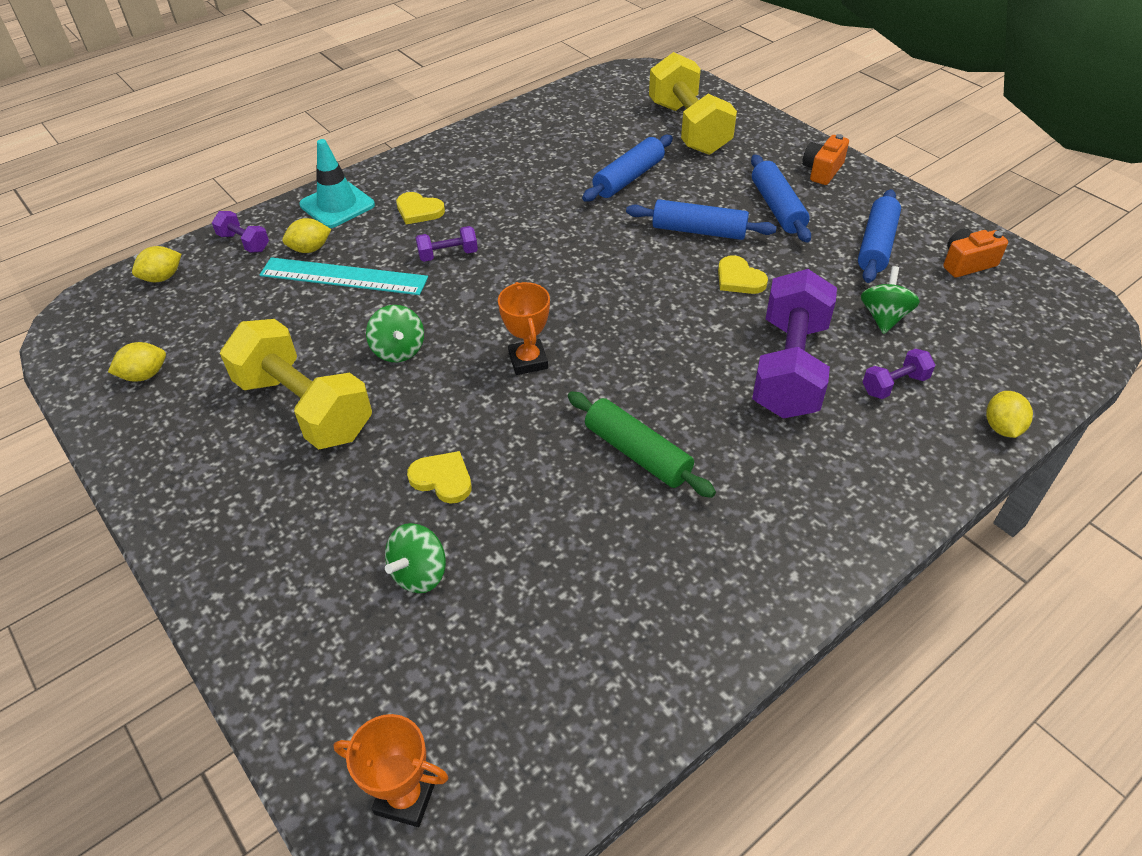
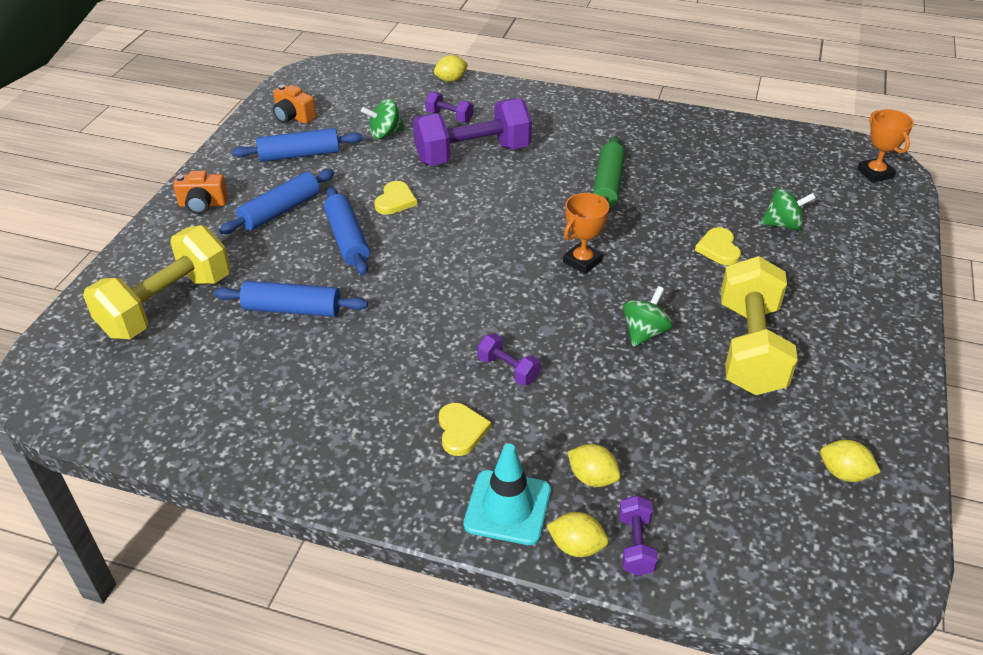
camera: 125 degrees left, 5 degrees down
yellow lemon [132,246,181,282] -> yellow lemon moved to [547,512,609,557]
turquoise ruler [260,257,428,295] -> none

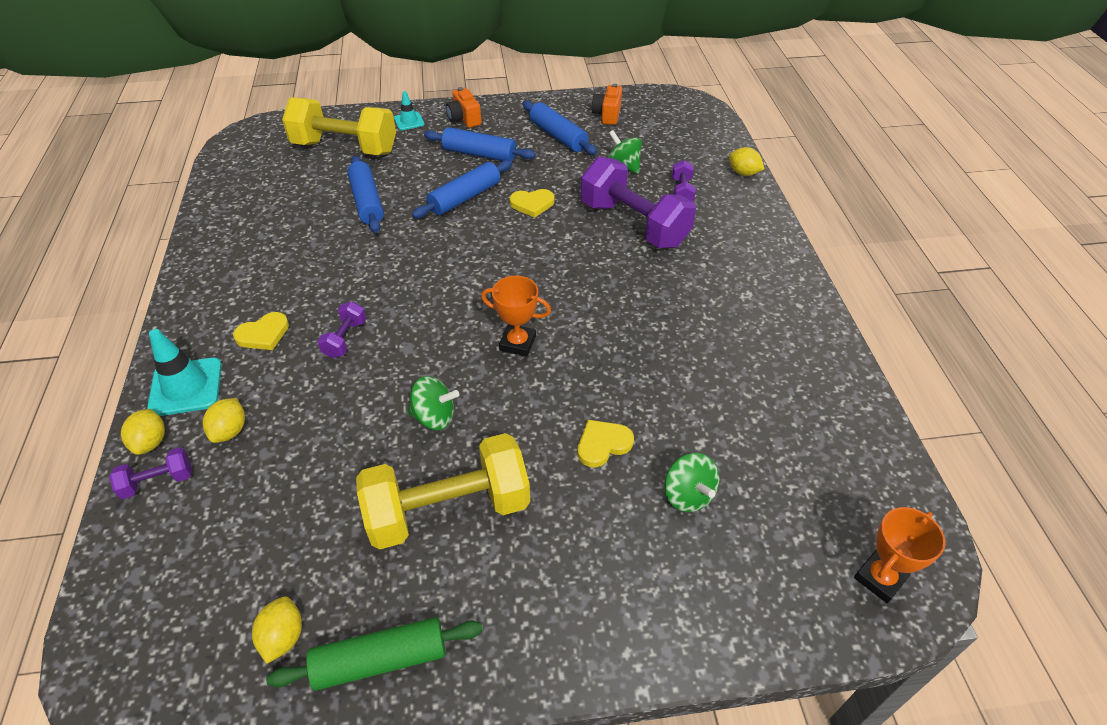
camera: 65 degrees right, 5 degrees up
green rolling pin [593,136,625,208] -> green rolling pin moved to [266,617,483,691]
none -> turquoise traffic cone [394,91,424,130]

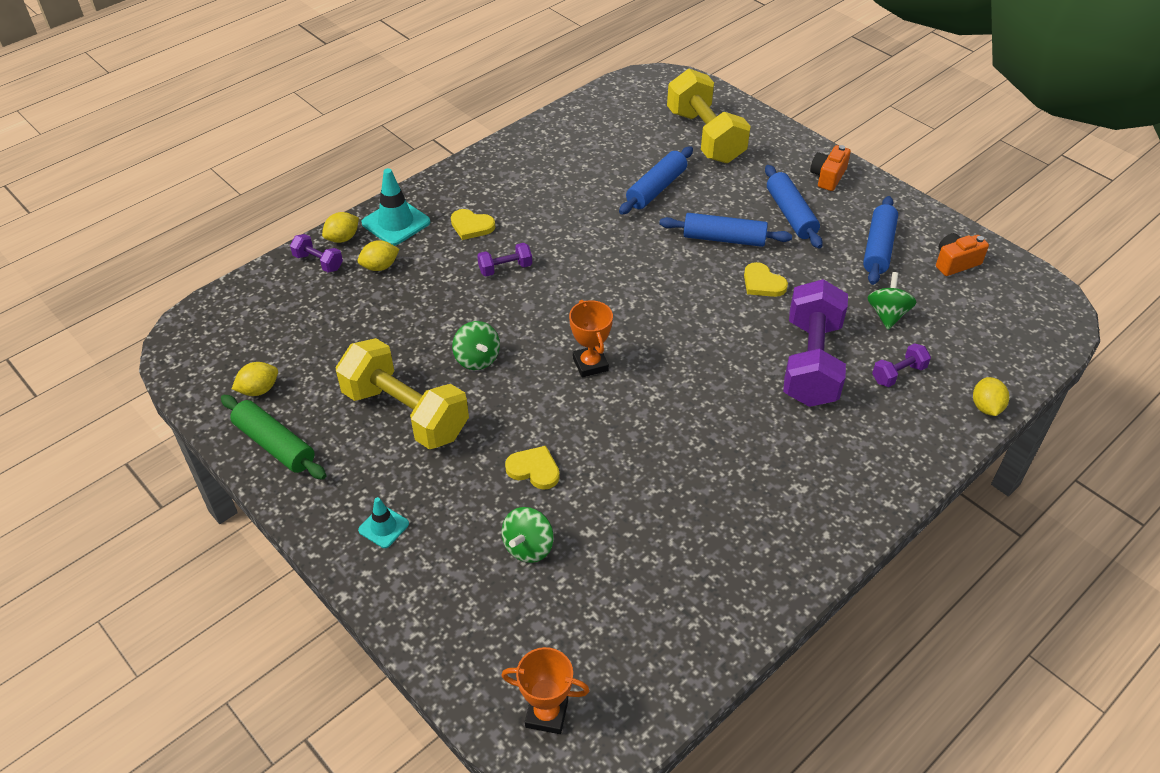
camera: 55 degrees right, 0 degrees up
turquoise traffic cone [394,91,424,130] -> turquoise traffic cone moved to [358,497,409,548]

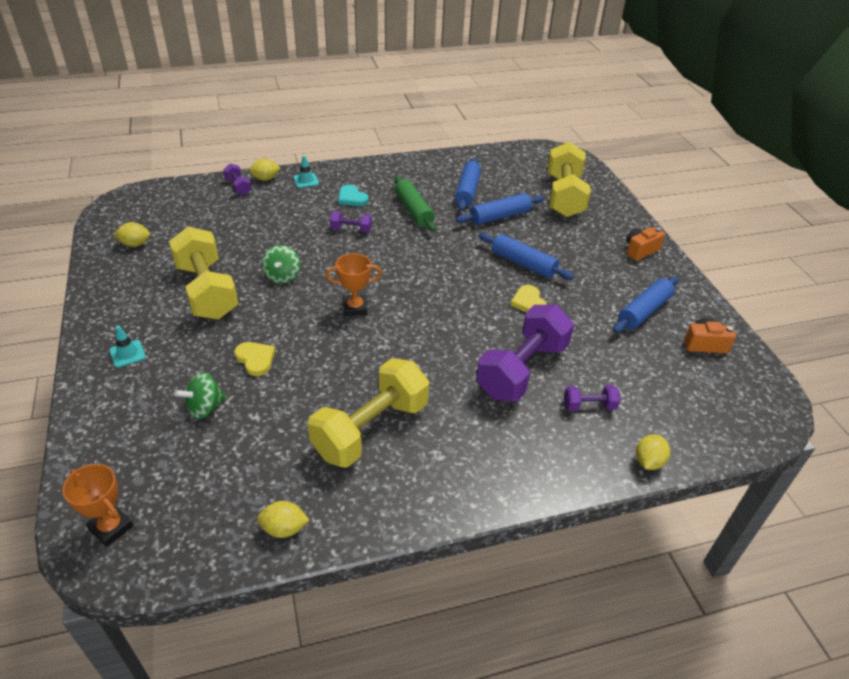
camera: 25 degrees right, 5 degrees down
green rolling pin [221,395,327,480] -> green rolling pin moved to [394,176,436,232]
yellow lemon [358,240,399,271] -> yellow lemon moved to [257,501,309,538]
turquoise traffic cone [361,168,430,246] -> turquoise traffic cone [293,156,319,188], size x0.57
yellow heart [451,209,495,240] -> turquoise heart [338,185,369,206]
orange trophy [569,300,613,377] -> orange trophy turned 75 degrees clockwise [326,253,382,316]
blue rolling pin [765,165,823,249] -> blue rolling pin moved to [455,158,481,211]
green spinning top [868,272,916,330] -> none
none -> yellow dumbbell [308,358,429,468]

